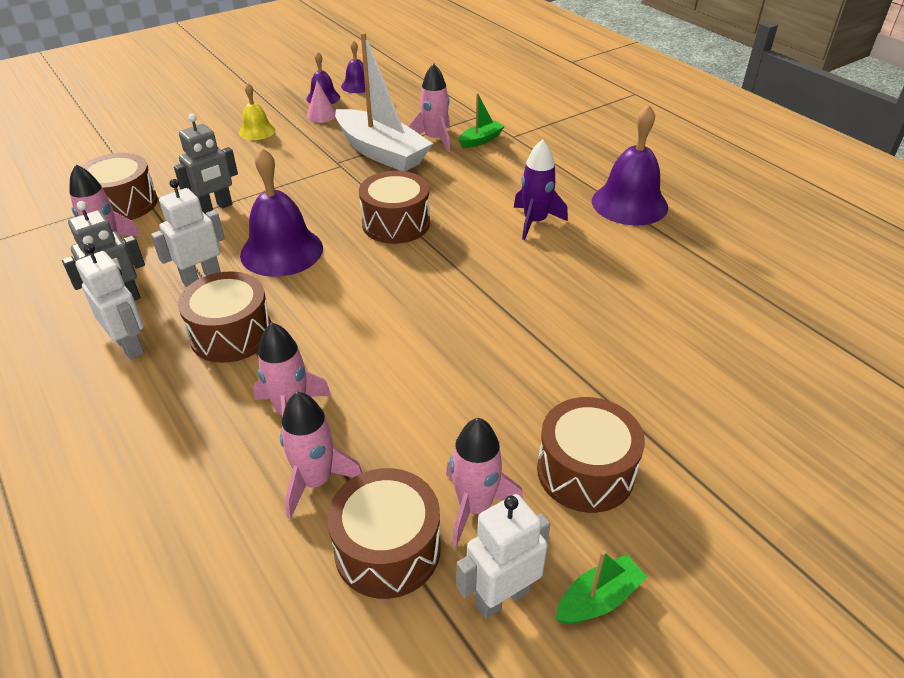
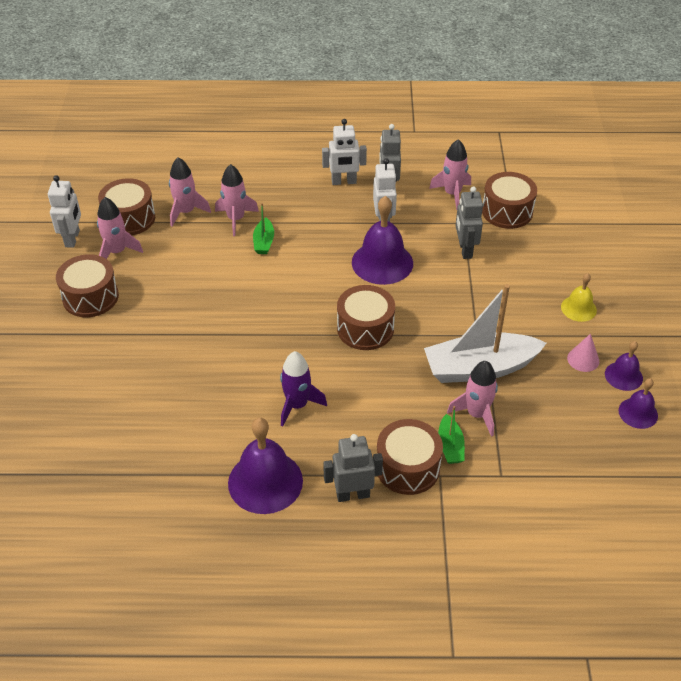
camera: 125 degrees right, 5 degrees up
brown drum [178,271,271,363] -> brown drum moved to [377,419,443,495]
green boat [556,551,647,624] -> green boat moved to [253,203,274,254]
none -> grey robot [323,434,383,502]

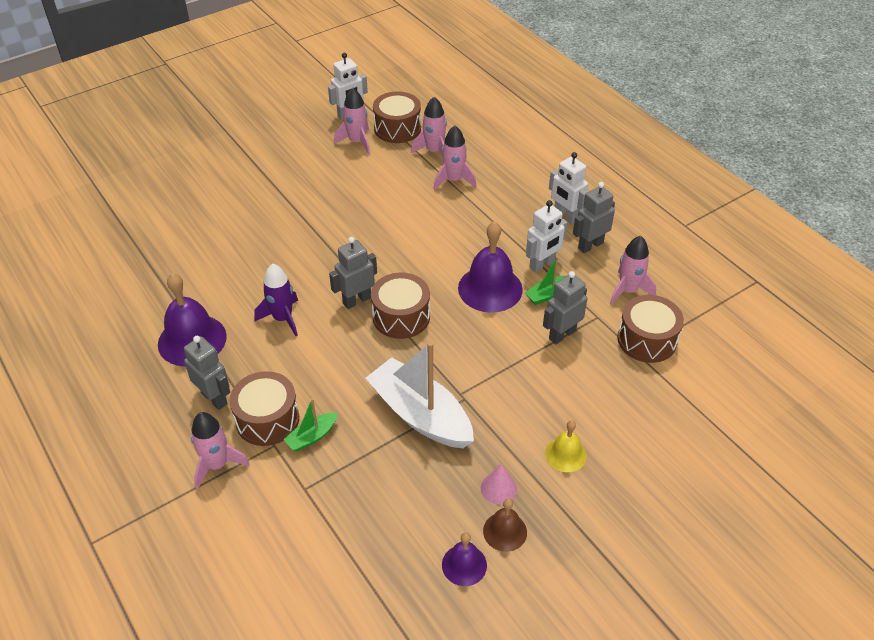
camera: 55 degrees right, 0 degrees up
brown drum [56,254,119,317] -> none
green boat [253,203,274,254] -> green boat moved to [525,257,566,305]
pink rocket [447,361,498,437] -> pink rocket moved to [191,412,250,490]
purple bell [605,341,643,391] -> brown bell [483,498,527,552]
none -> grey robot [329,237,377,309]

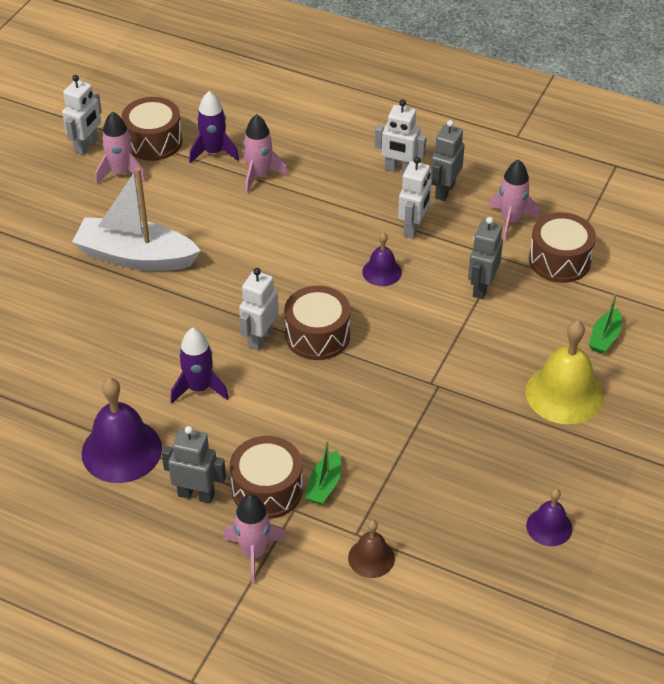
camera: 30 degrees left, 0 degrees up
grey robot [329,237,377,309] -> white robot [239,268,279,351]
white boat [365,342,474,448] -> white boat moved to [72,167,201,271]
pink rocket [411,97,447,155] -> purple rocket [189,91,239,164]
purple bell [458,221,523,313] -> purple bell [362,232,402,286], size x0.55
pink cone [481,464,517,504] -> none
brown bell [483,498,527,552] -> brown bell moved to [348,520,395,578]
green boat [525,257,566,305] -> green boat moved to [589,293,622,354]
yellow bell [545,420,587,472] -> yellow bell [526,320,603,424], size x1.82

